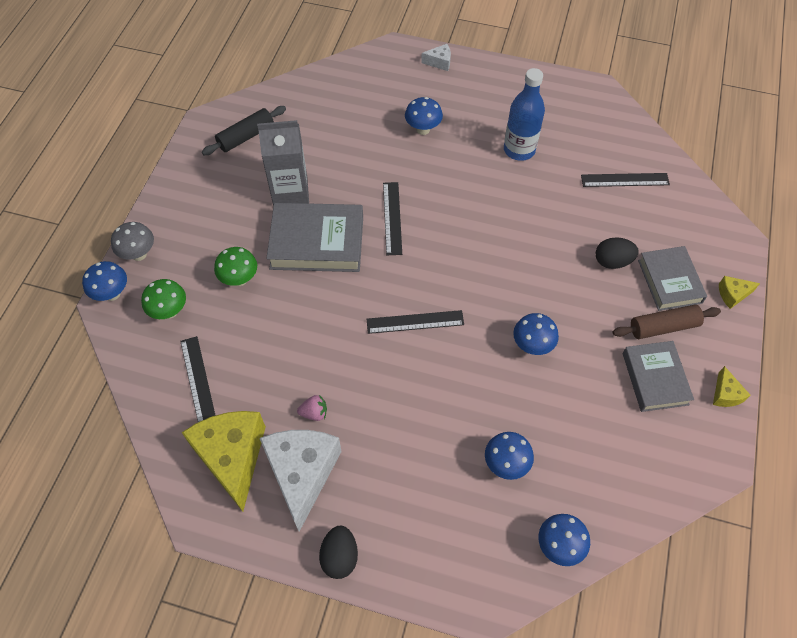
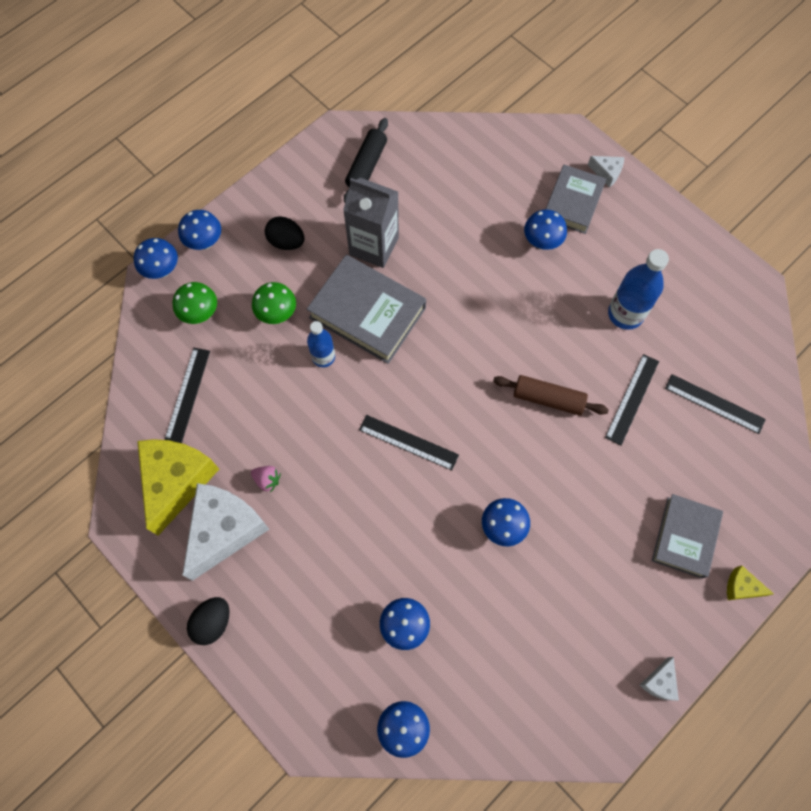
camera: 30 degrees right, 10 degrees up
grey mushroom [111,222,154,261] -> blue mushroom [178,210,221,250]
black rolling pin [202,106,286,155] -> black rolling pin turned 60 degrees counterclockwise [344,118,388,203]
black ruler [383,182,402,255] -> black ruler moved to [605,354,659,445]
black egg [596,237,639,269] -> black egg moved to [265,216,304,250]
brown rolling pin [613,305,721,339] -> brown rolling pin moved to [493,375,609,416]
grey book [623,341,694,412] -> grey book moved to [546,165,606,234]
yellow cheese [713,366,751,407] -> white cheese [640,657,679,701]
none -> blue bottle [307,321,335,367]

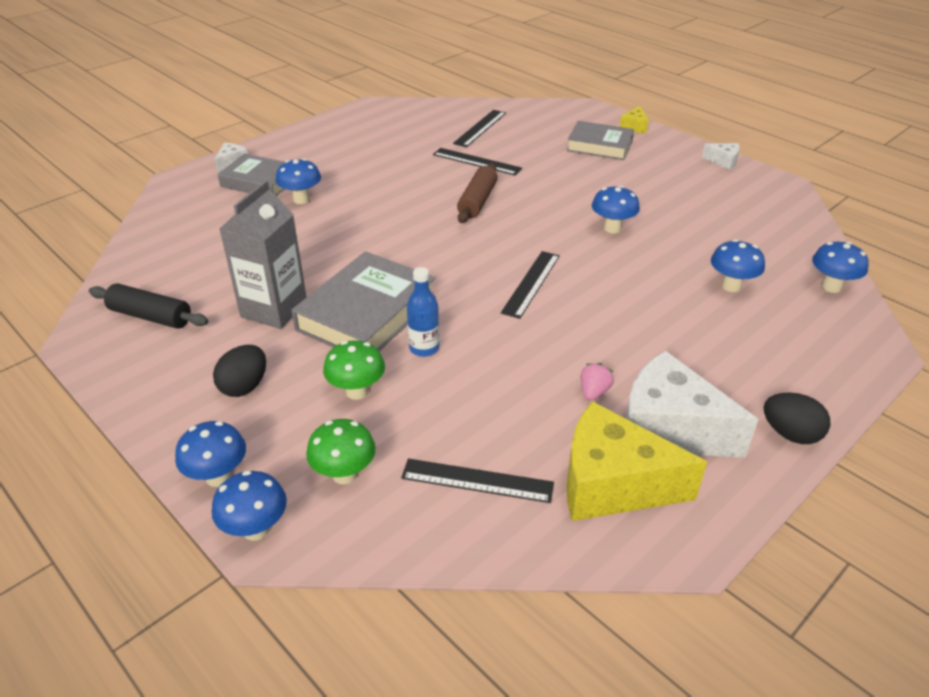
camera: 90 degrees left, 30 degrees down
blue bottle [608,249,669,330] -> none

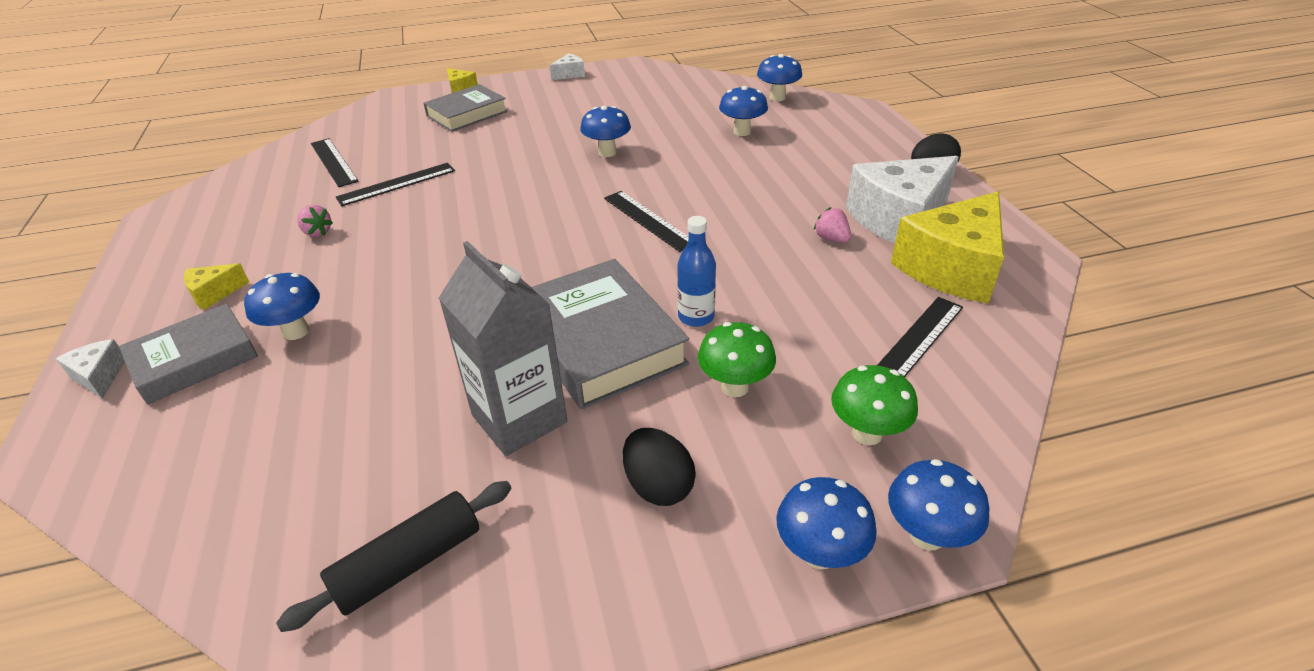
camera: 60 degrees left, 0 degrees up
brown rolling pin [457,163,498,223] -> none
none -> yellow cheese [184,263,249,310]
none -> pink strawberry [297,205,333,237]

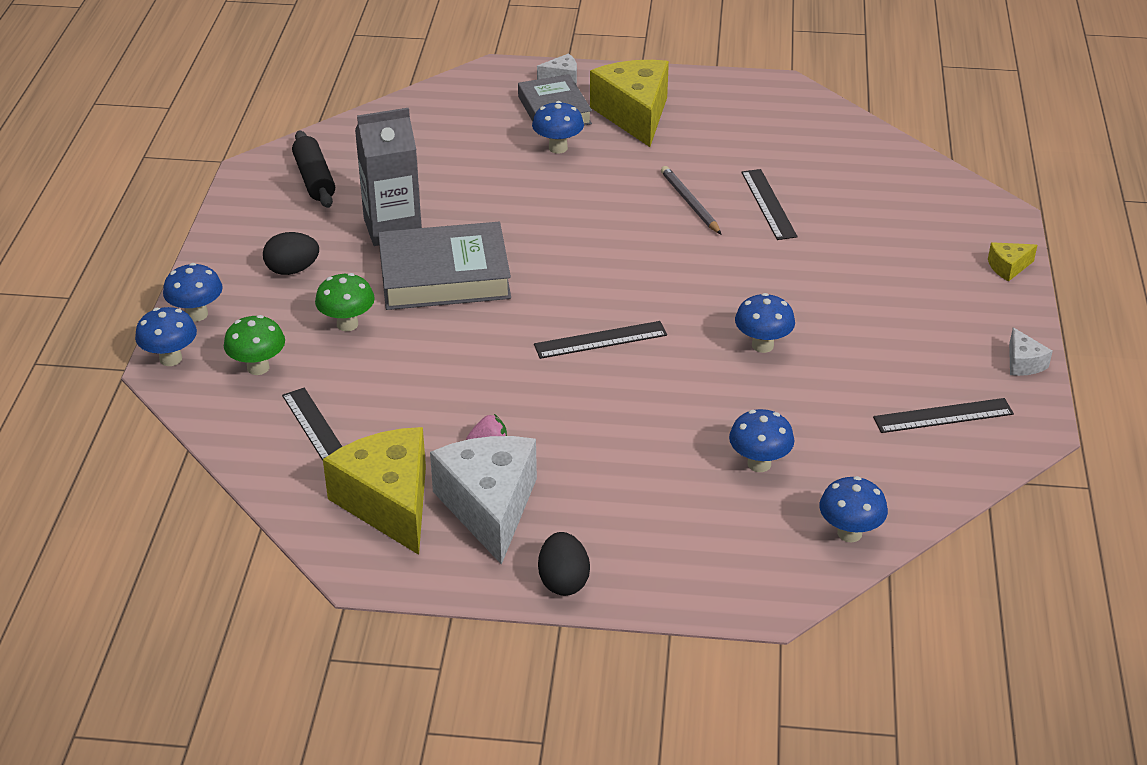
camera: 110 degrees right, 0 degrees up
yellow cheese [184,263,249,310] -> yellow cheese [590,60,669,147], size x2.29
pink strawberry [297,205,333,237] -> none
black ruler [311,138,359,187] -> black ruler moved to [873,398,1014,433]
grey book [424,84,508,132] -> none
blue bottle [677,216,716,327] -> none
none -> grey pencil [661,166,722,235]

